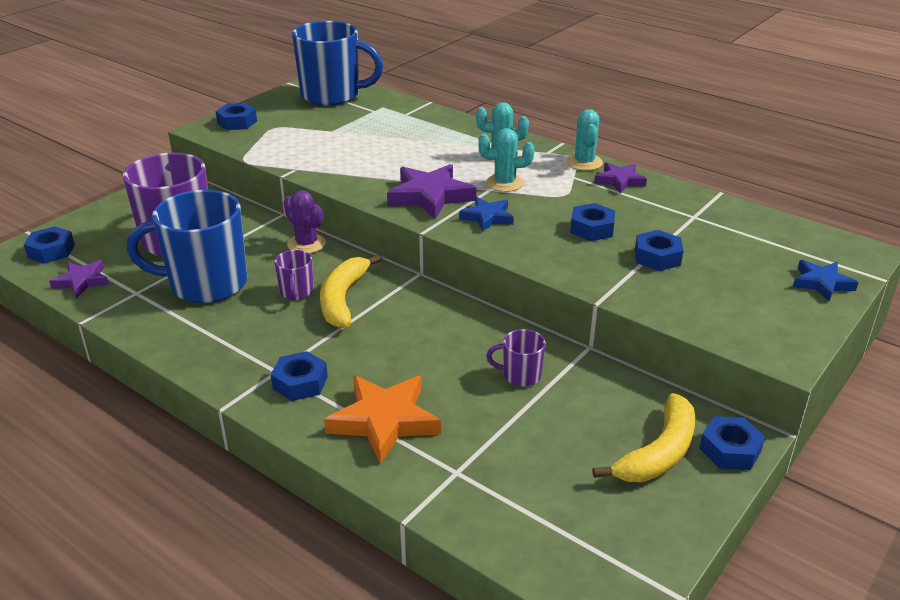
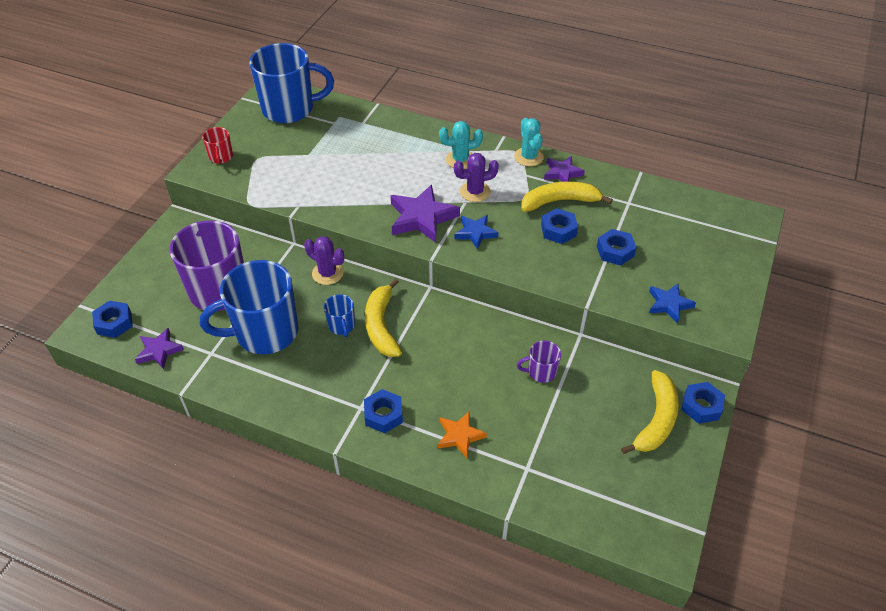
camera: 15 degrees left, 15 degrees up
blue nut [215,103,257,130] -> red mug [202,127,233,164]
purple mug [274,250,314,300] -> blue mug [324,294,355,337]
orange star [324,376,441,464] -> orange star [438,411,487,458], size x0.60
turquoise cactus [478,128,534,192] -> purple cactus [454,153,499,202]
blue star [793,260,859,301] -> blue star moved to [649,284,696,324]
none -> yellow banana [521,182,613,212]

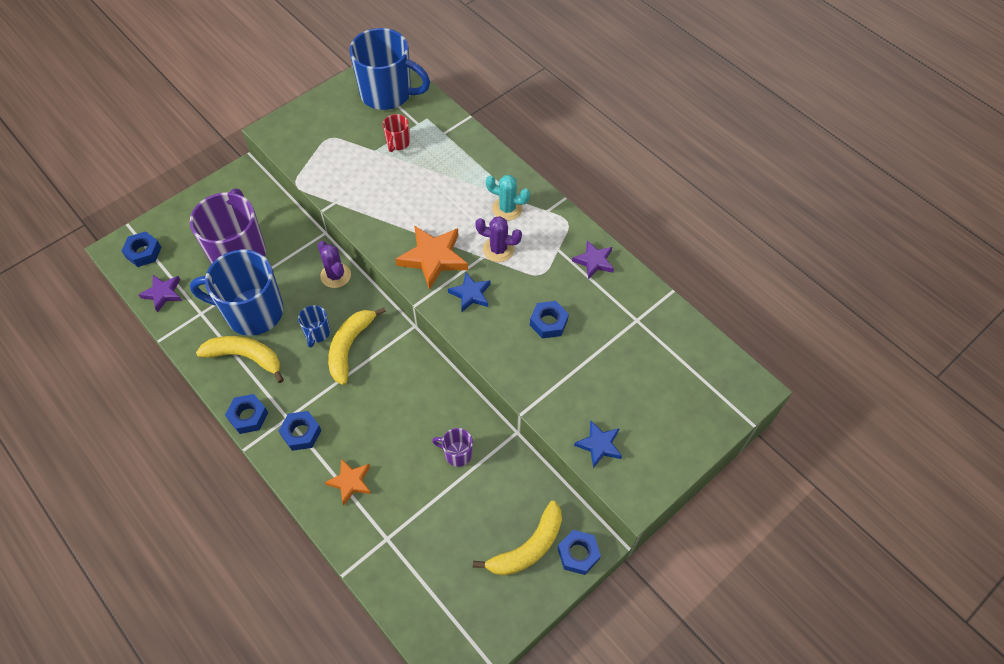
camera: 25 degrees right, 10 degrees up
red mug [202,127,233,164] -> red mug moved to [383,114,410,152]
purple star [391,184,460,243] -> orange star [395,226,468,290]
turquoise cactus [514,118,544,166] -> none
yellow banana [521,182,613,212] -> yellow banana moved to [196,336,284,383]
blue nut [597,229,637,266] -> blue nut moved to [225,394,268,434]

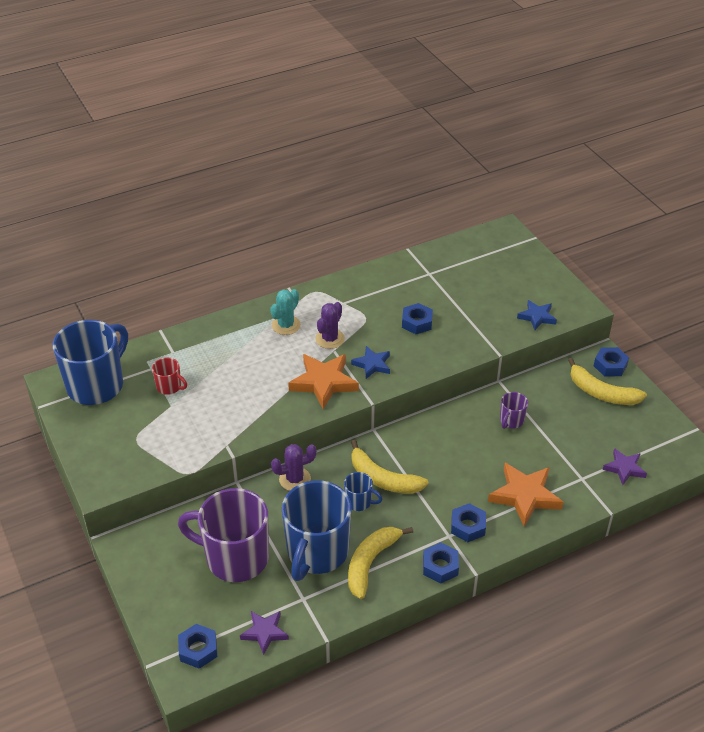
camera: 75 degrees left, 15 degrees down
orange star [325,458,371,506] -> orange star [488,463,563,527], size x1.68
yellow banana [473,501,562,576] -> yellow banana turned 150 degrees clockwise [568,358,647,405]
purple star [572,240,614,279] -> purple star moved to [603,448,647,485]

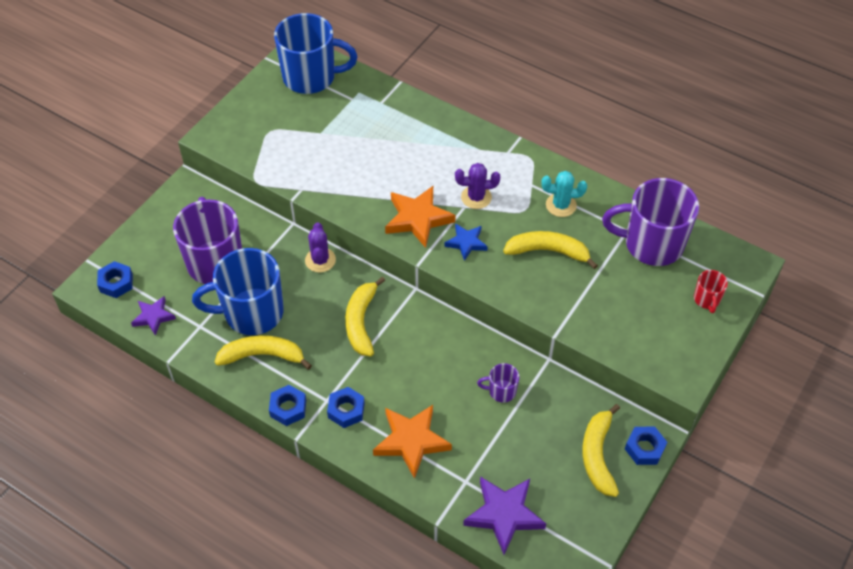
camera: 60 degrees right, 10 degrees up
red mug [152,358,187,395] -> red mug moved to [694,270,728,313]
turquoise cactus [270,289,301,335] -> turquoise cactus moved to [542,171,587,217]
purple cactus [271,444,317,491] -> purple cactus turned 45 degrees clockwise [305,222,336,272]
blue mug [344,472,382,511] -> none
blue nut [402,303,433,334] -> yellow banana [503,231,598,269]
blue star [517,300,557,330] -> none
purple star [603,448,647,485] -> purple star [463,476,546,555], size x1.68
none -> purple mug [602,178,699,266]

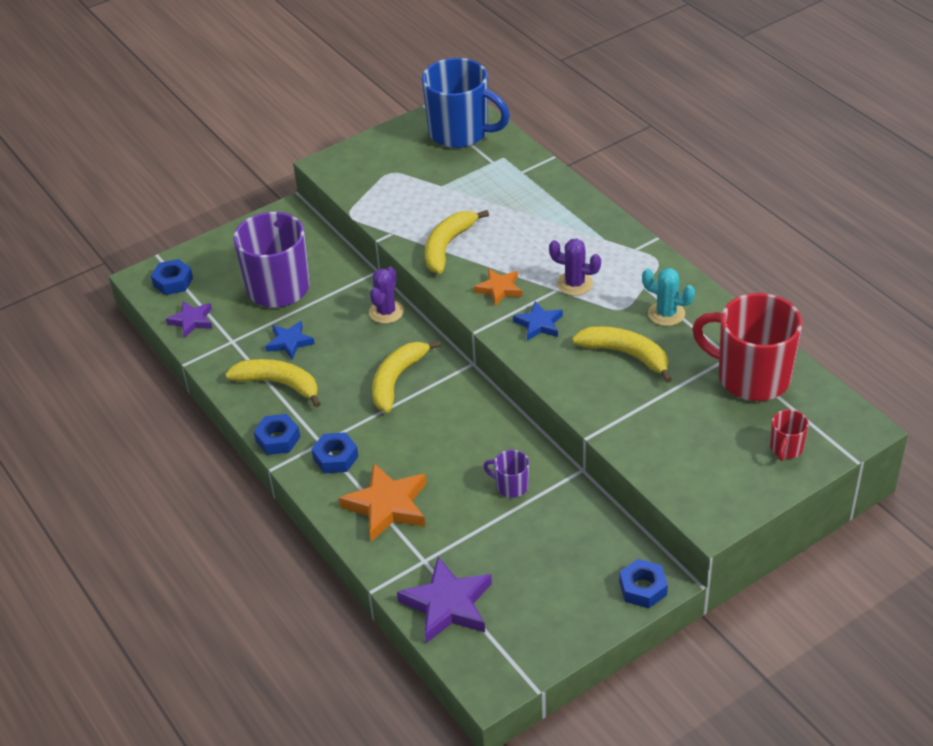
camera: 25 degrees right, 10 degrees down
blue mug [192,248,284,335] -> blue star [265,321,315,360]
orange star [385,186,456,248] -> orange star [474,268,522,306], size x0.60
yellow banana [582,404,620,497] -> yellow banana moved to [425,210,489,274]
purple mug [602,178,699,266] -> red mug [692,293,802,401]

